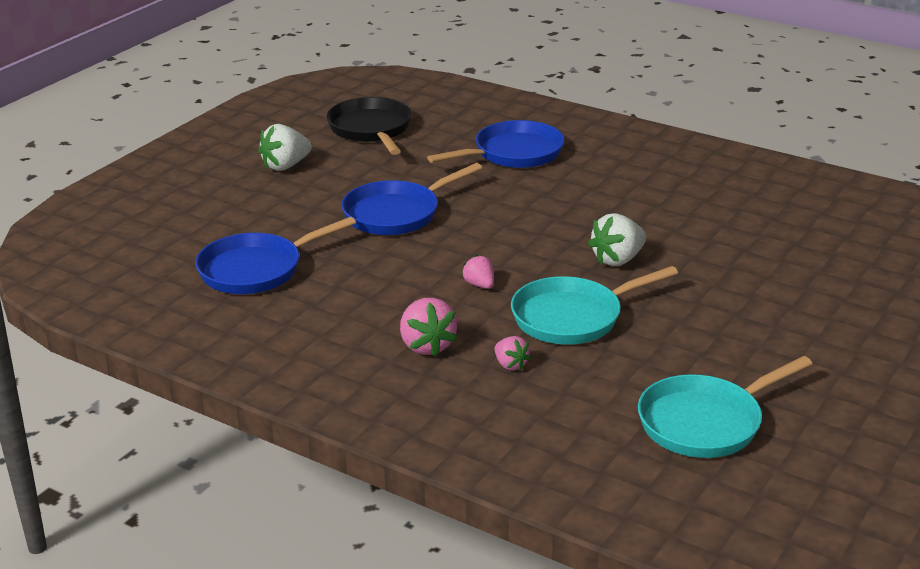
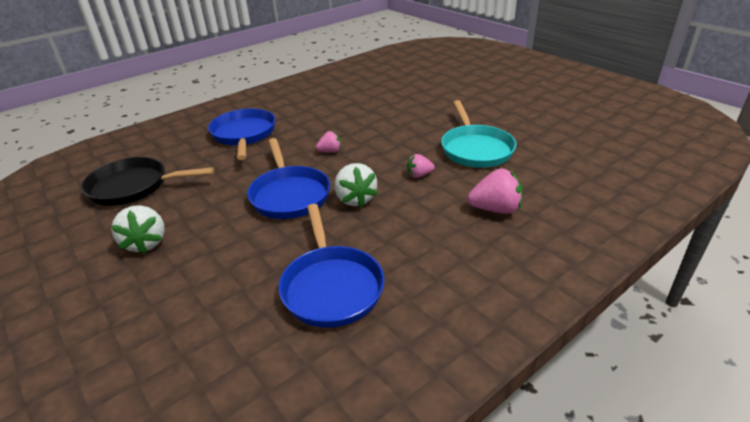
camera: 70 degrees left, 5 degrees up
pink strawberry [495,336,531,371] -> pink strawberry moved to [316,131,341,153]
white strawberry [588,213,646,266] -> white strawberry moved to [334,163,378,208]
turquoise pan [638,356,812,458] -> none

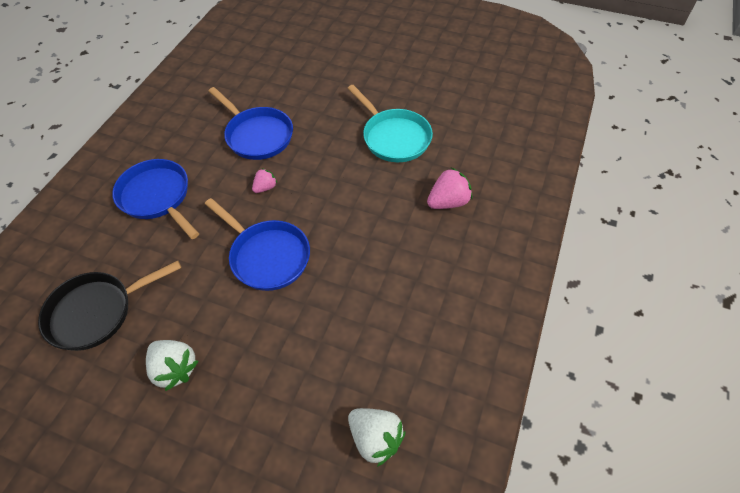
camera: 30 degrees left, 20 degrees up
blue pan [278,204,384,328] -> blue pan moved to [209,87,293,160]
white strawberry [334,163,378,208] -> white strawberry moved to [348,408,405,467]
pink strawberry [407,154,435,178] -> none

